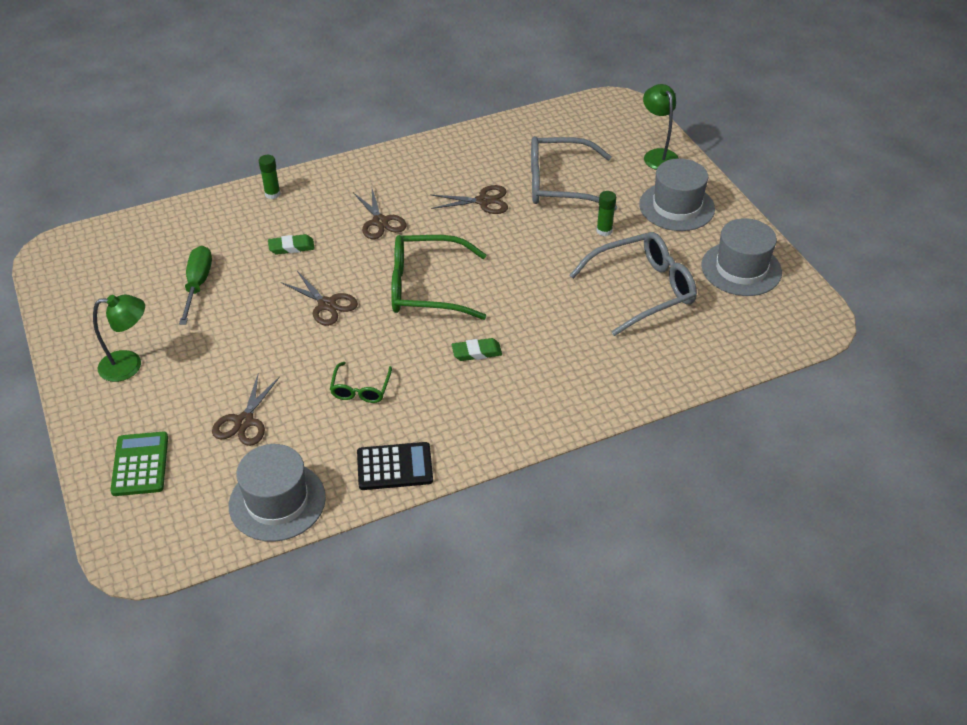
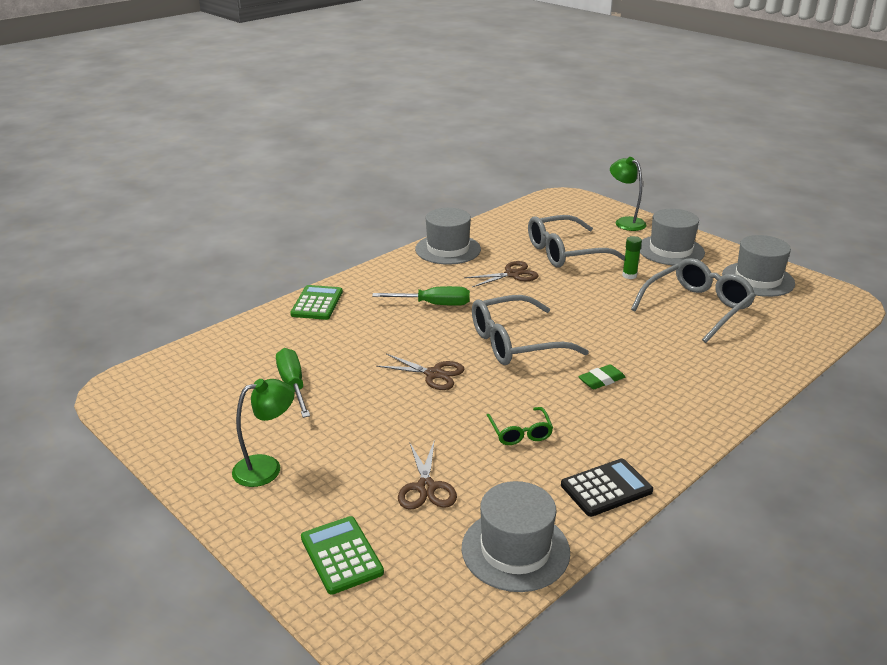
camera: 20 degrees left, 15 degrees down
green glue stick [259,155,280,199] -> green calculator [290,285,343,320]
green eraser [268,234,315,255] -> none
brown scissors [353,189,407,239] -> green screwdriver [372,286,470,306]
green glasses [391,235,486,320] -> grey glasses [472,295,589,365]
none -> grey hat [415,208,481,265]

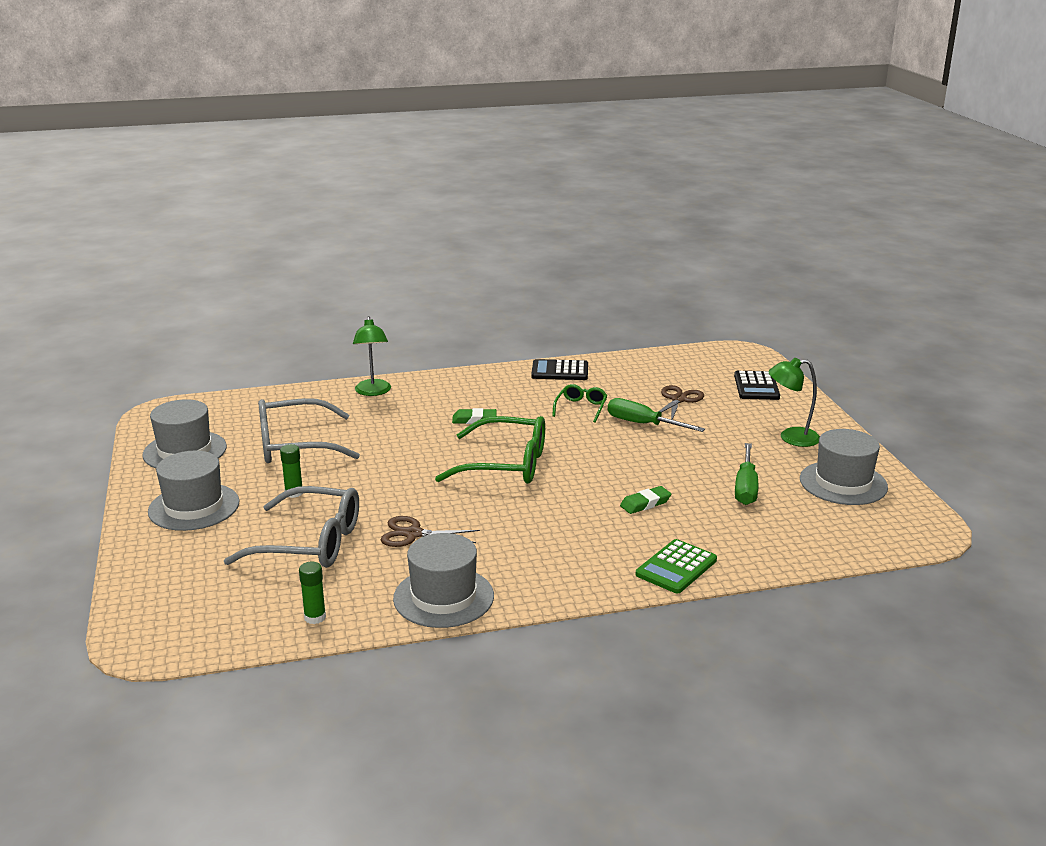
camera: 150 degrees left, 5 degrees down
green calculator [301,516,384,595] -> black calculator [734,371,780,400]
green screwdriver [372,286,470,306] -> green screwdriver moved to [608,398,705,432]
brown scissors [376,354,465,390] -> none
grey hat [461,481,570,592] -> grey hat moved to [800,429,888,505]
grey glasses [472,295,589,365] -> green glasses [435,416,545,484]
green lamp [610,157,647,231] -> green lamp moved to [353,316,391,396]
none -> green glue stick [299,562,326,624]
none -> green eraser [620,486,671,514]

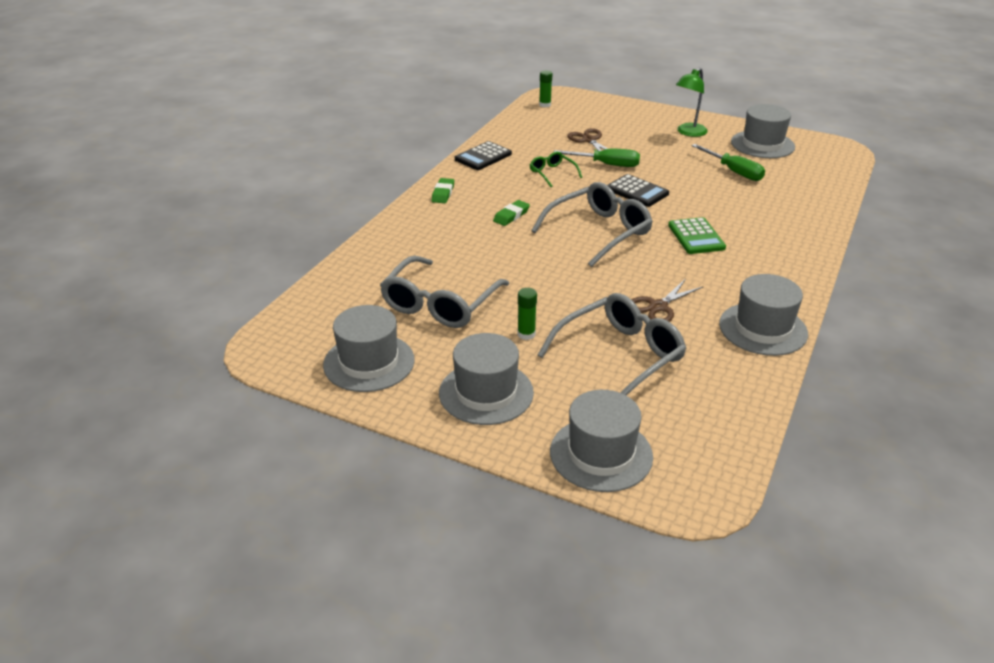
camera: 50 degrees left, 10 degrees up
green glue stick [299,562,326,624] -> green glue stick moved to [539,70,552,107]
green lamp [353,316,391,396] -> none
green glasses [435,416,545,484] -> grey glasses [531,182,653,267]
green screwdriver [608,398,705,432] -> green screwdriver turned 150 degrees counterclockwise [554,149,640,167]
green eraser [620,486,671,514] -> green eraser moved to [432,178,454,203]
green calculator [636,539,717,593] -> green calculator moved to [668,217,726,254]
black calculator [734,371,780,400] -> black calculator moved to [607,174,669,207]
none -> grey hat [550,390,653,492]

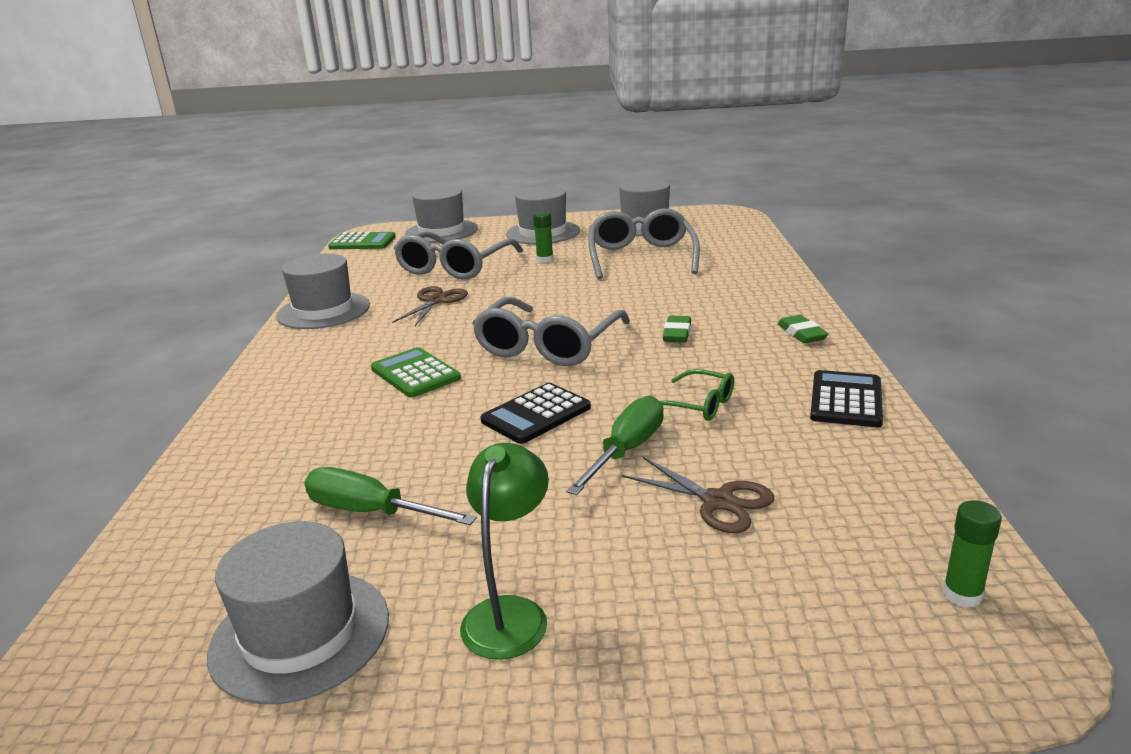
camera: 155 degrees right, 10 degrees down
green screwdriver [554,149,640,167] -> green screwdriver turned 135 degrees clockwise [566,395,664,495]
black calculator [607,174,669,207] -> black calculator turned 60 degrees counterclockwise [480,383,591,444]
none -> green calculator [328,232,396,249]

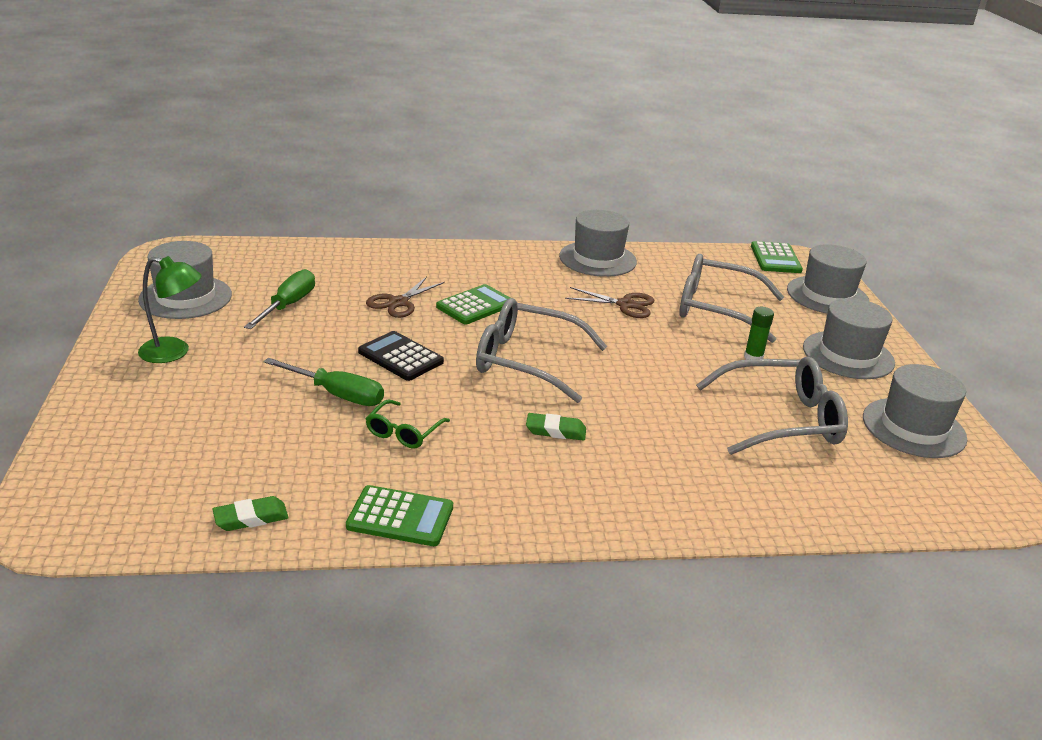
camera: 80 degrees right, 5 degrees up
brown scissors [622,457,774,533] -> brown scissors moved to [366,277,445,318]
green eraser [777,315,829,343] -> green eraser moved to [212,496,289,531]
black calculator [810,370,883,427] -> green calculator [346,485,453,546]
green glue stick [943,500,1002,608] -> none

